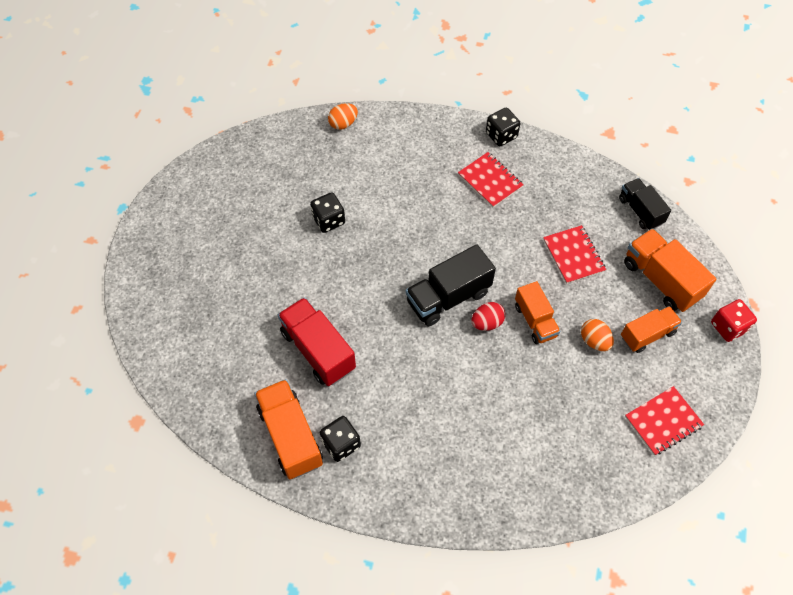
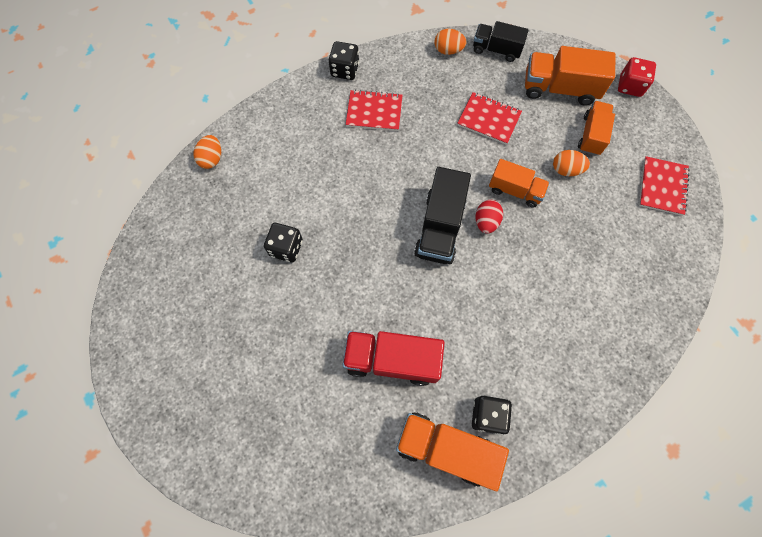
camera: 45 degrees left, 10 degrees up
none -> orange egg [435,29,466,55]

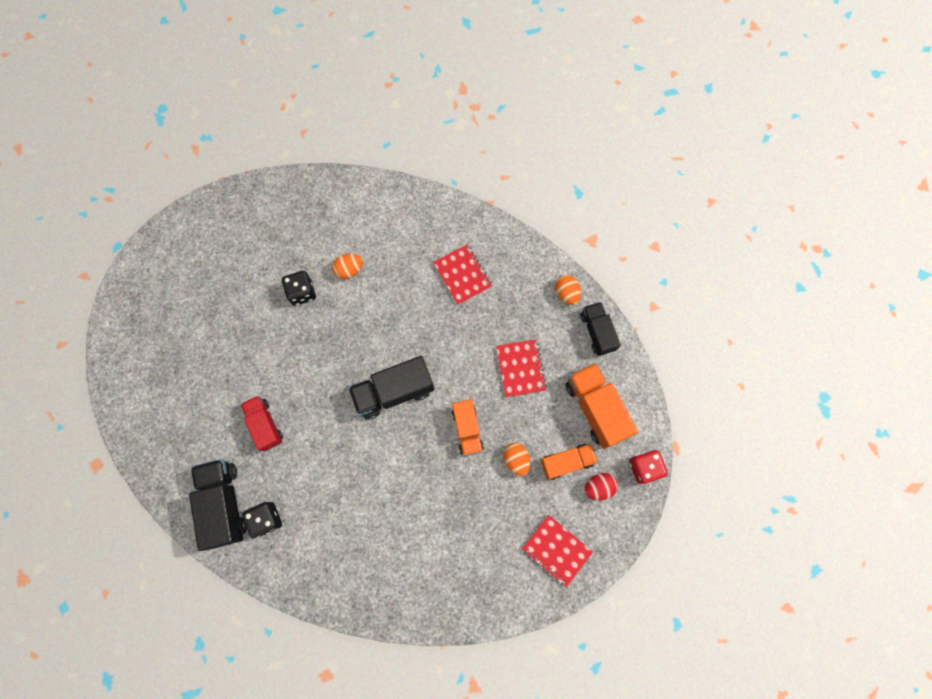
camera: 55 degrees right, 5 degrees up
orange egg [193,135,221,169] -> orange egg moved to [332,254,363,279]
black dice [329,41,359,80] -> none
red truck [342,331,445,386] -> red truck [241,395,283,451], size x0.65
orange truck [396,413,509,491] -> black truck [189,459,247,551]
red egg [476,200,503,234] -> red egg moved to [584,473,618,500]
red notebook [639,156,690,216] -> red notebook turned 60 degrees clockwise [522,515,593,587]

